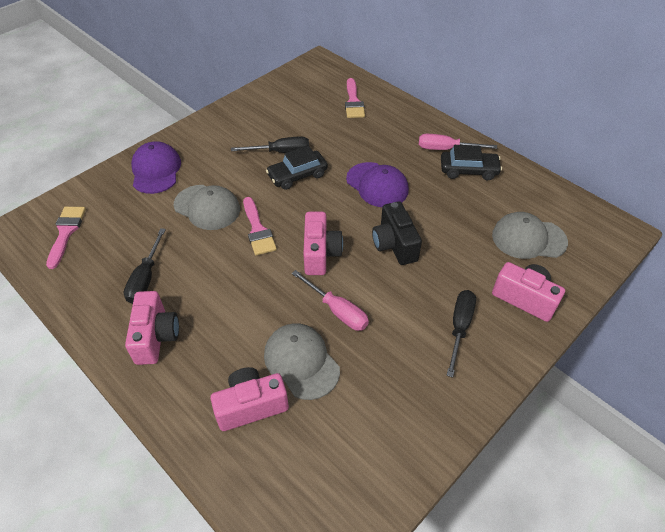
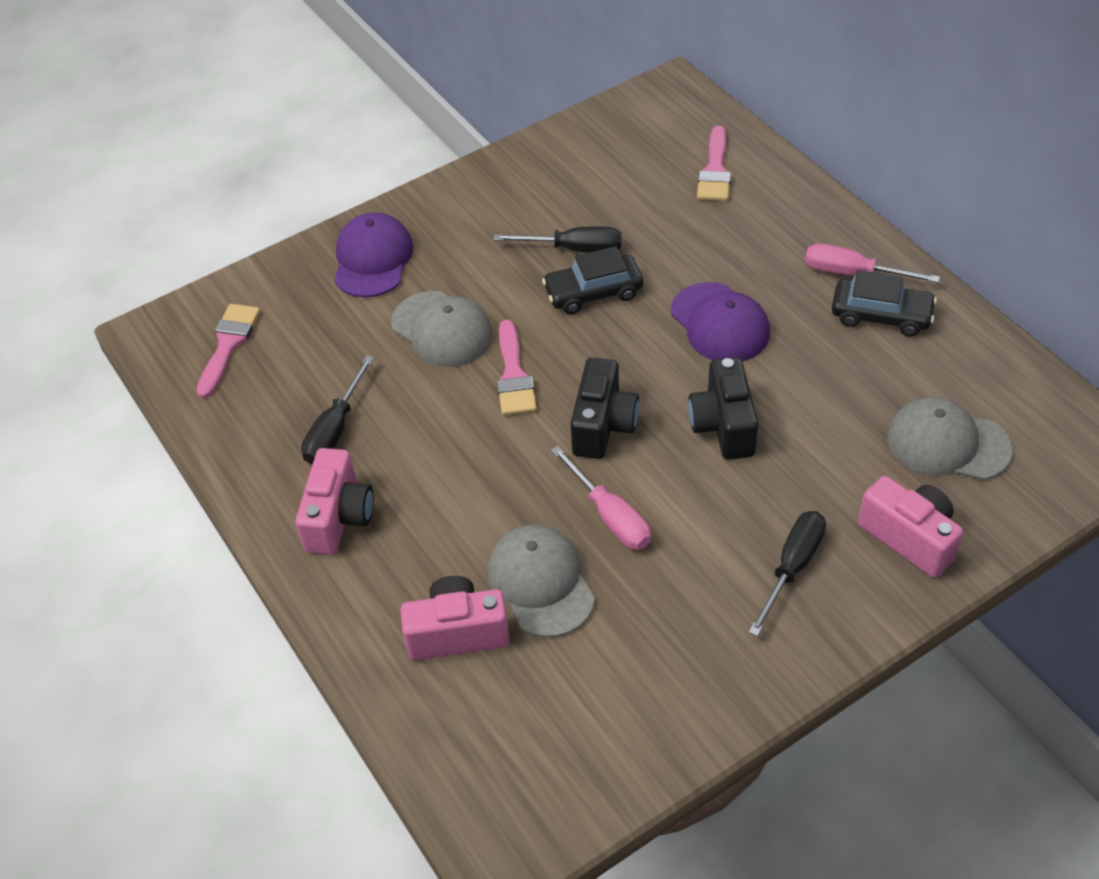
camera: 15 degrees right, 0 degrees up
pink camera [303,212,343,275] -> black camera [570,357,639,459]

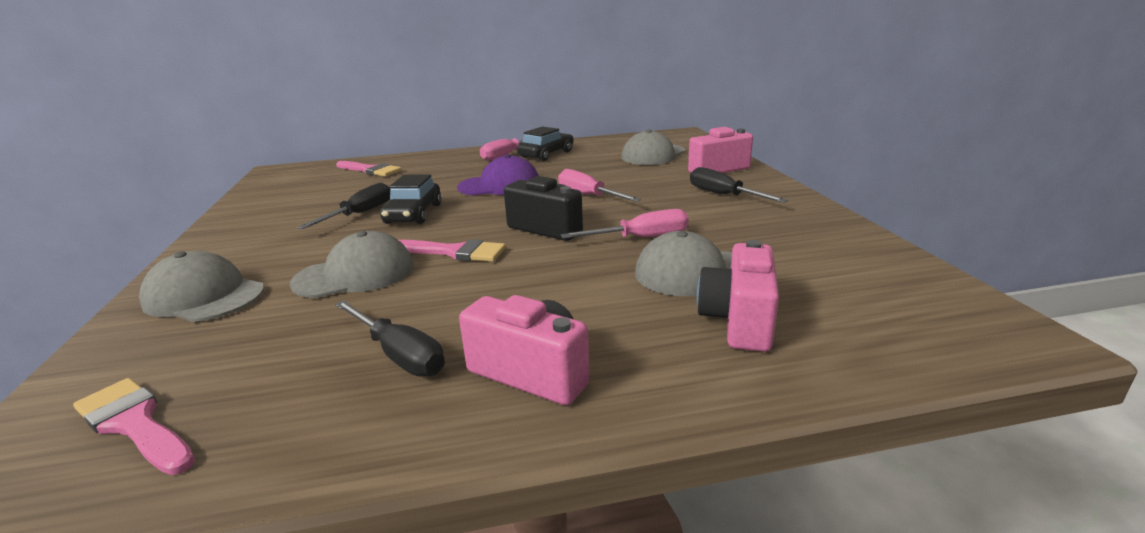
camera: 70 degrees left, 25 degrees down
purple cap [334,212,413,298] -> grey cap [139,251,264,322]
black camera [688,357,758,460] -> pink screwdriver [558,169,641,202]

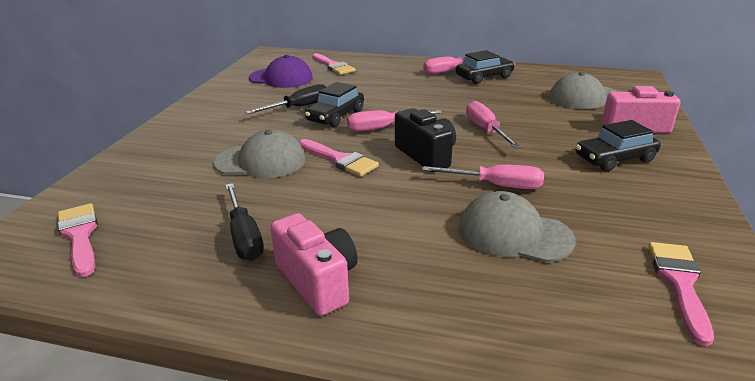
camera: 25 degrees right, 5 degrees up
grey cap [139,251,264,322] -> none
purple cap [457,154,539,195] -> purple cap moved to [249,55,313,88]
black screwdriver [690,167,788,203] -> black car [575,120,661,171]
pink camera [697,240,779,352] -> none
none -> pink screwdriver [347,110,442,132]
none -> pink brush [648,242,714,346]

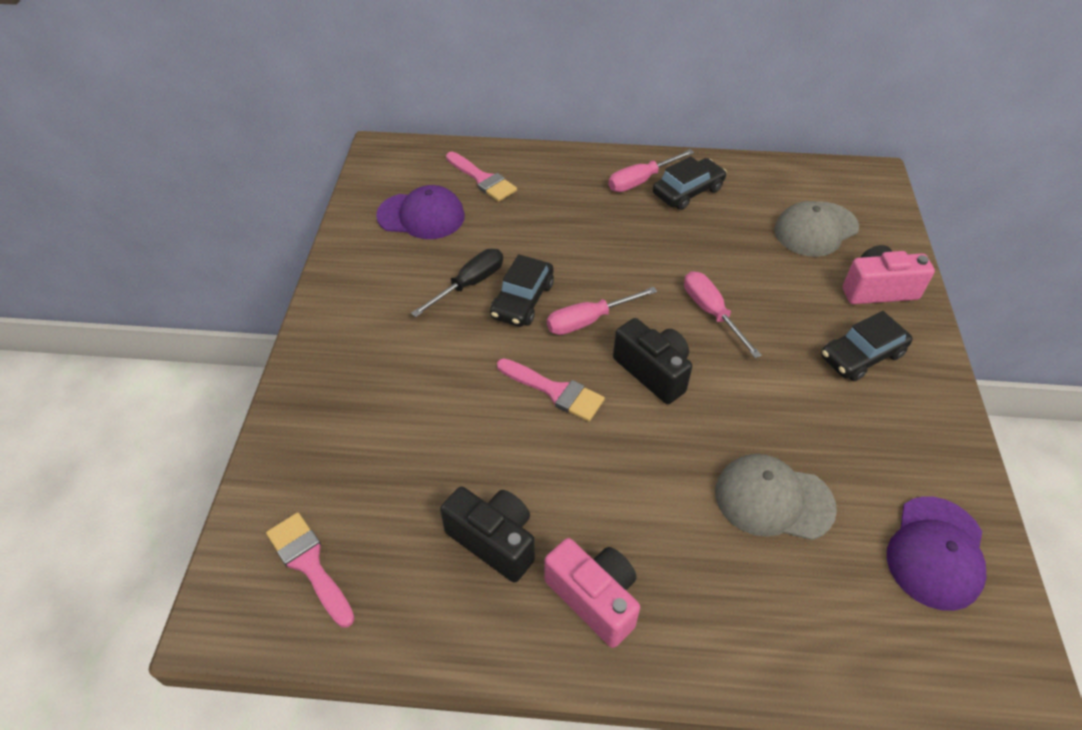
camera: 10 degrees left, 20 degrees up
grey cap [214,129,305,178] -> none
black screwdriver [225,183,264,261] -> black camera [440,487,535,583]
pink screwdriver [422,165,544,189] -> none
pink brush [648,242,714,346] -> purple cap [887,496,986,611]

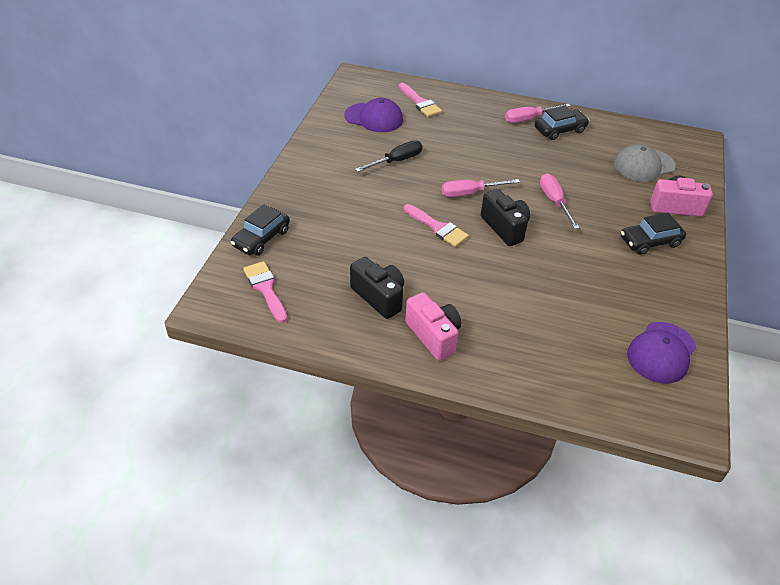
camera: 10 degrees right, 5 degrees down
black car [490,254,554,327] -> black car moved to [231,204,290,256]
grey cap [715,454,837,540] -> none

